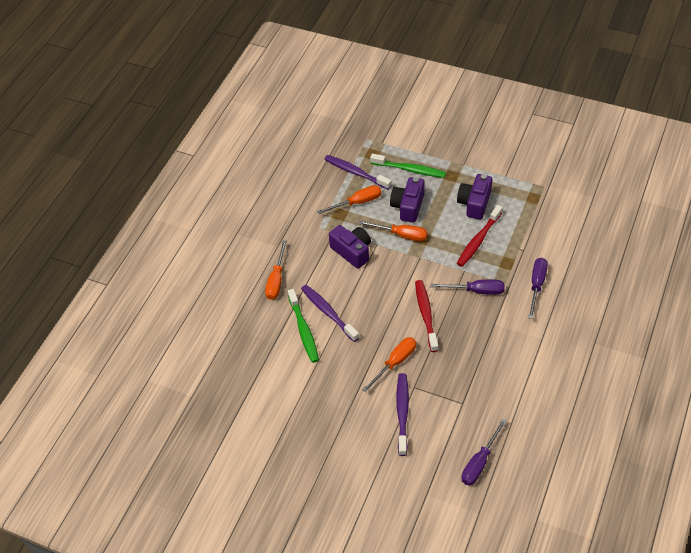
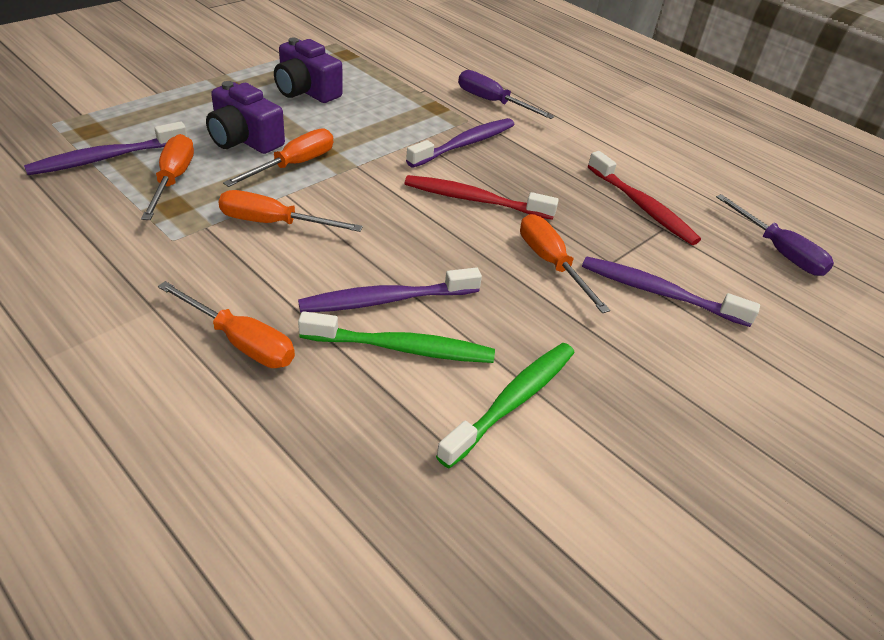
camera: 75 degrees left, 10 degrees down
purple camera [329,225,371,269] -> orange screwdriver [219,190,363,232]
green toothbrush [370,153,446,178] -> green toothbrush moved to [436,343,575,468]
purple screwdriver [431,279,505,295] -> purple toothbrush [406,118,515,168]
red toothbrush [457,205,503,267] -> red toothbrush moved to [588,151,701,245]

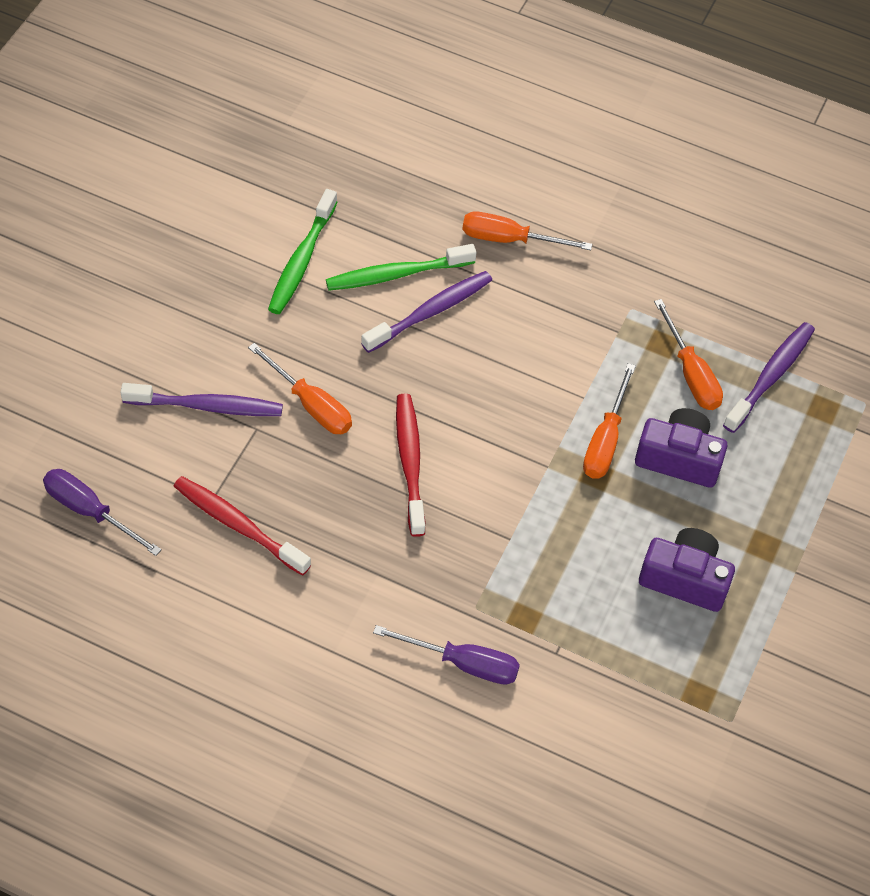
camera: 160 degrees right, 15 degrees up
orange screwdriver [219,190,363,232] -> none
red toothbrush [404,175,559,220] -> red toothbrush turned 90 degrees counterclockwise [396,393,425,537]
purple toothbrush [406,118,515,168] -> none

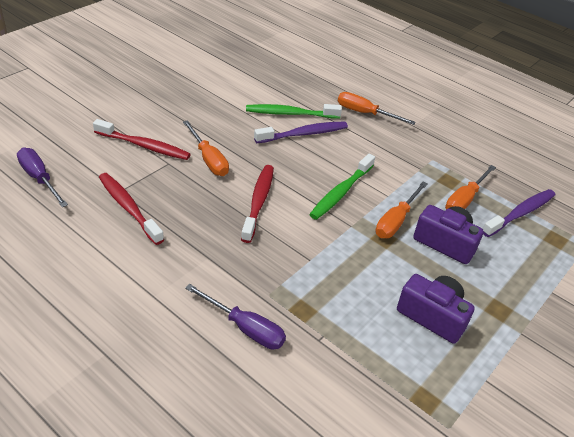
camera: 15 degrees right, 15 degrees down
purple toothbrush [120,383,283,416] -> red toothbrush [93,119,191,160]
green toothbrush [268,189,337,314] -> green toothbrush moved to [309,154,375,220]
orange screwdriver [654,299,723,410] -> orange screwdriver turned 45 degrees clockwise [445,165,496,209]

